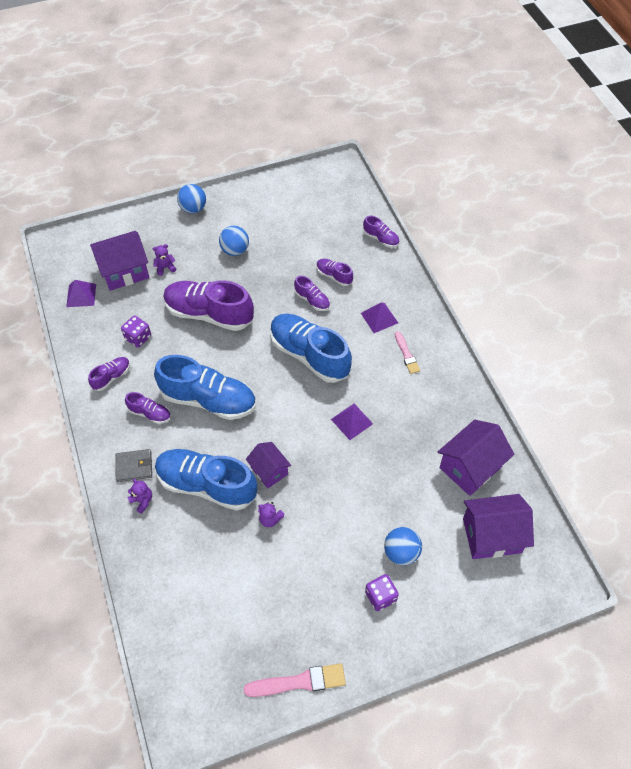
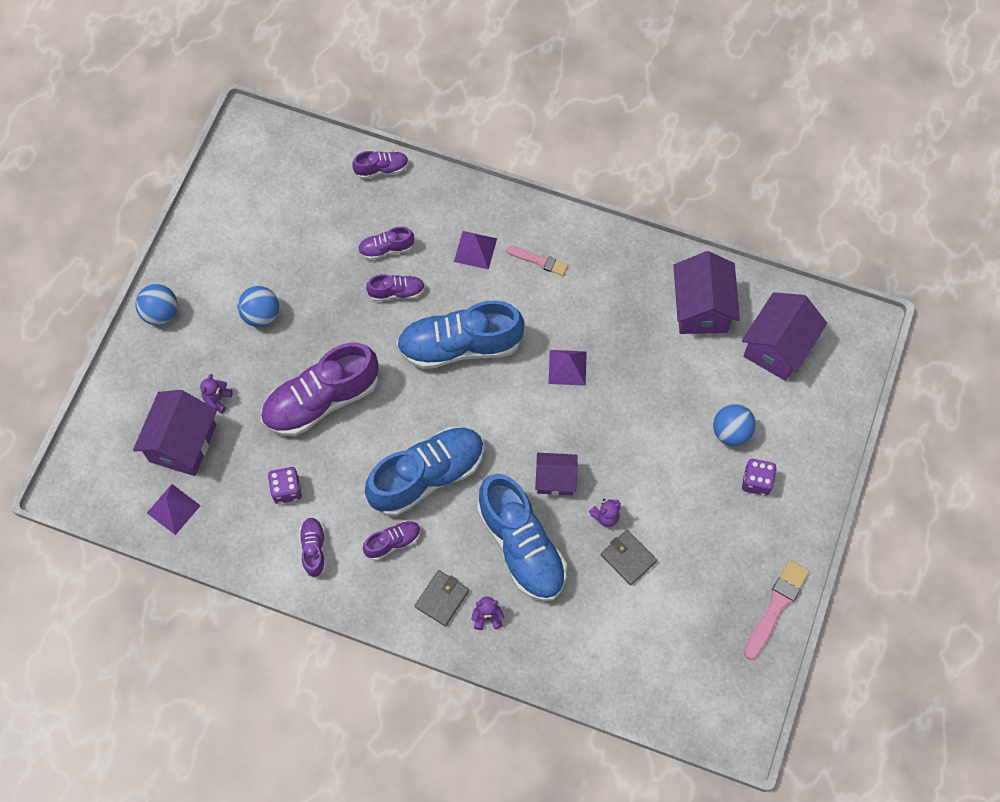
camera: 50 degrees left, 10 degrees up
blue shoe [155,449,257,511] -> blue shoe turned 90 degrees counterclockwise [477,474,567,601]
none -> grey wallet [601,530,657,586]

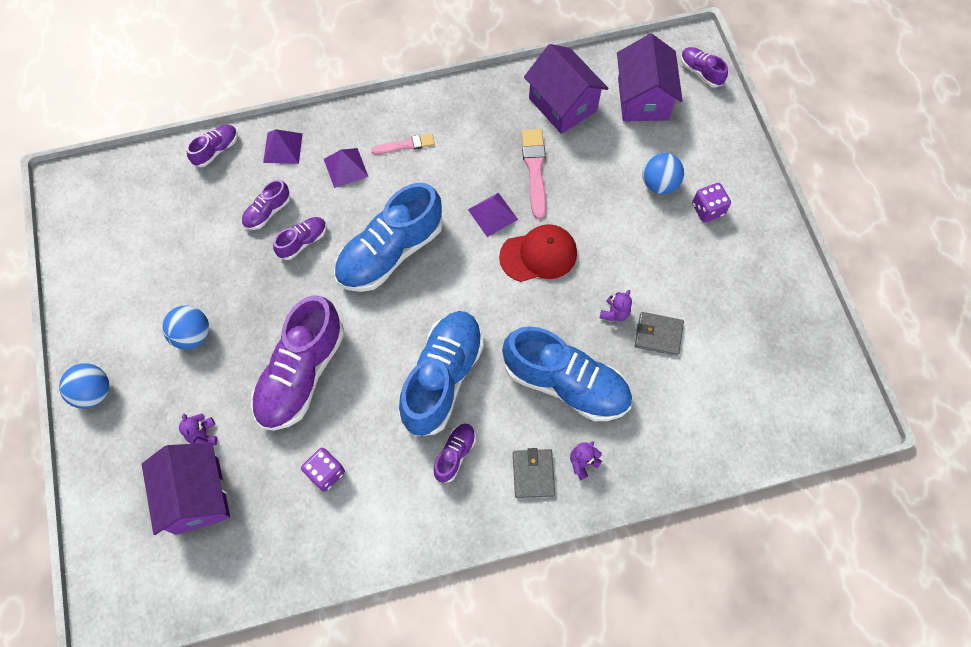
camera: 35 degrees left, 0 degrees up
purple pyramid [147,484,201,535] -> purple pyramid moved to [263,129,303,164]
purple shoe [299,517,326,578] -> purple shoe moved to [681,47,728,87]
purple house [535,453,578,495] -> none
pink brush [744,560,810,660] -> pink brush moved to [521,129,546,219]
none -> red cap [499,224,577,282]

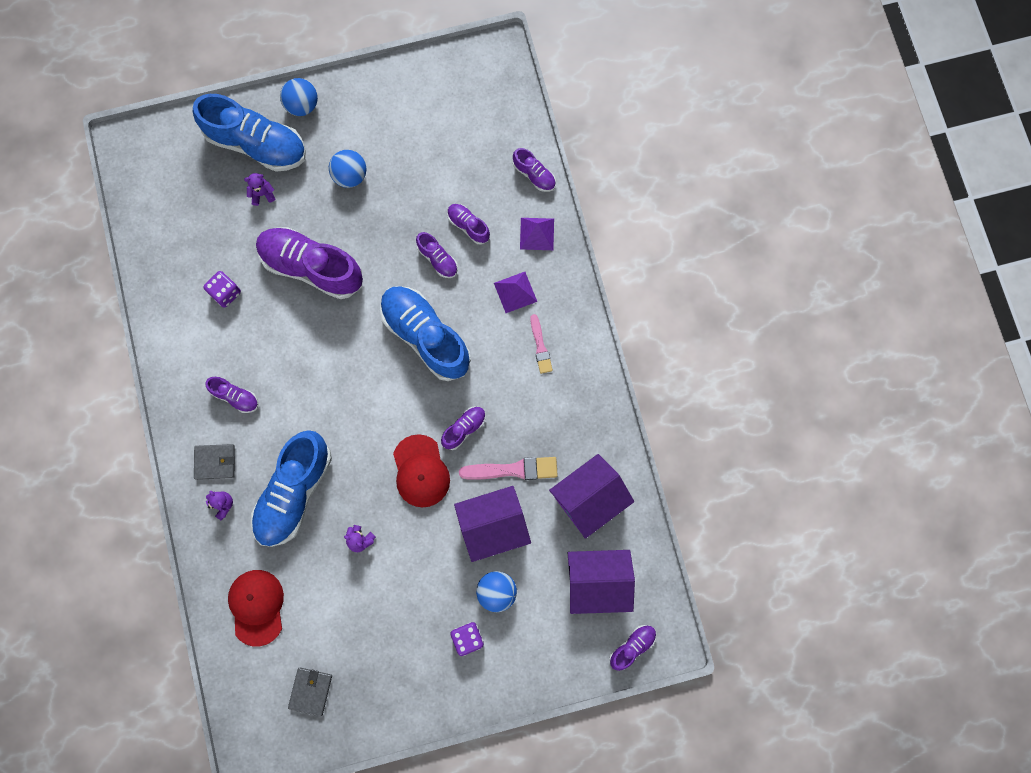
camera: 90 degrees right, 10 degrees up
purple house [142,443,230,535] -> purple house moved to [454,486,531,562]
blue shoe [398,311,484,436] -> blue shoe moved to [193,94,306,171]
purple pyramid [468,193,518,237] -> purple shoe [441,407,486,450]
grey wallet [635,312,684,356] -> grey wallet moved to [288,668,332,717]
none -> red cap [228,570,284,646]

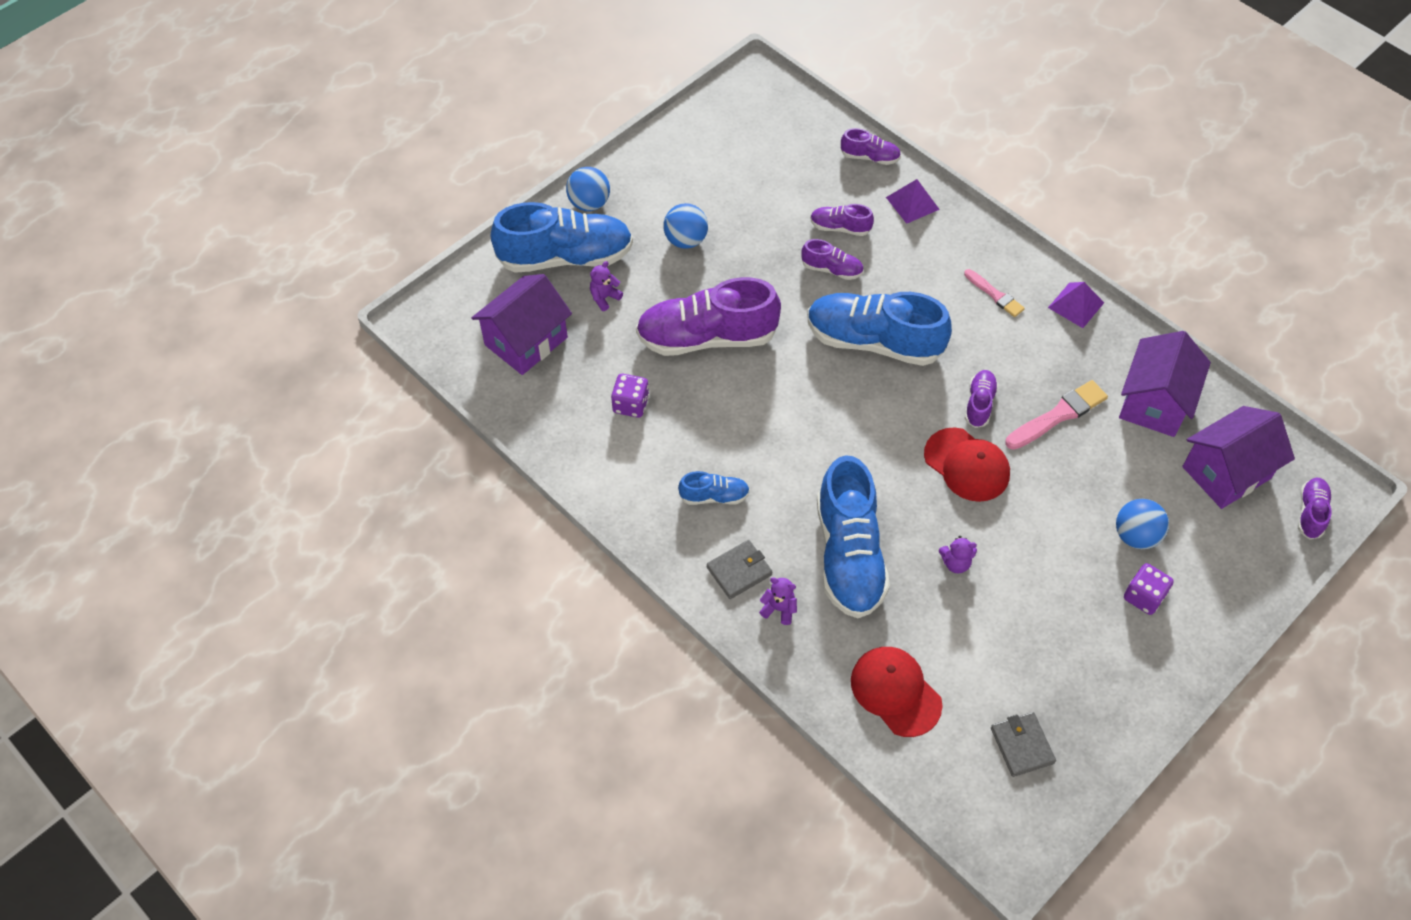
camera: 30 degrees left, 20 degrees down
purple shoe [205,377,258,413] -> blue shoe [678,471,750,505]
purple house [454,486,531,562] -> purple house moved to [471,274,572,375]
purple pyramid [494,272,537,313] -> purple pyramid moved to [1048,282,1104,328]

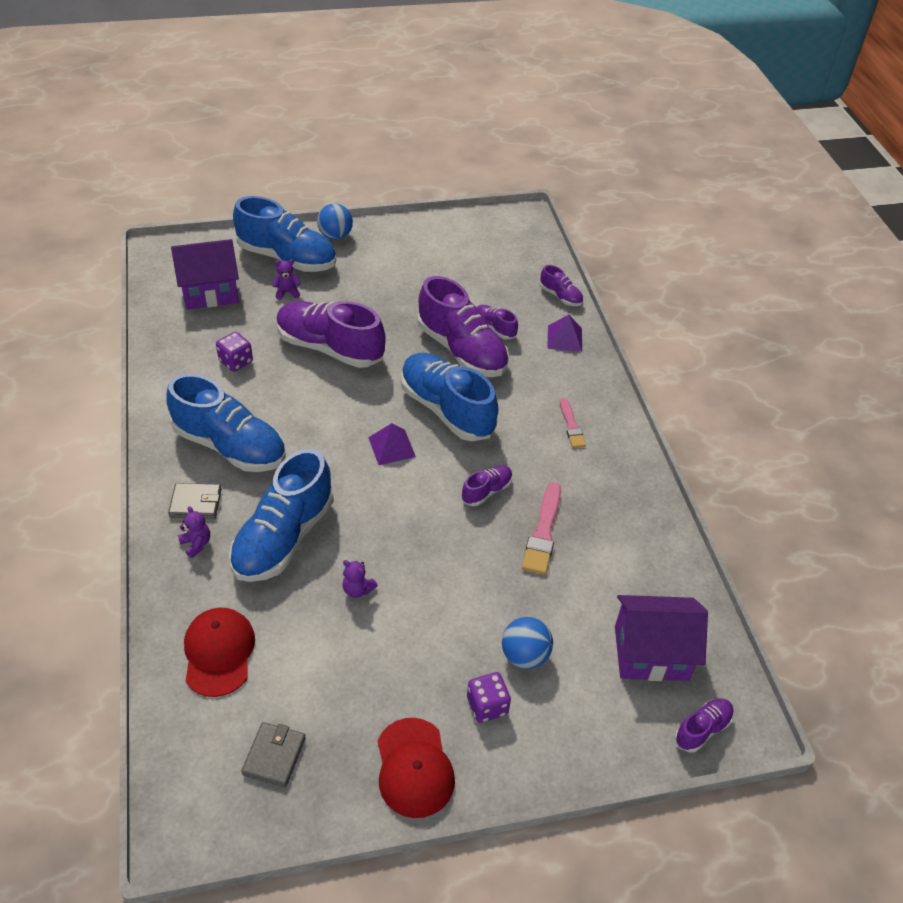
camera: 30 degrees right, 10 degrees down
blue ball [663,203,708,249] -> none
blue shoe [678,471,750,505] -> blue shoe [166,374,286,472], size x2.16
purple shoe [802,239,864,280] -> purple shoe [418,276,509,377], size x2.16
red cap [924,427,1010,502] -> red cap moved to [378,718,455,818]
pink brush [1005,380,1108,450] -> pink brush turned 105 degrees clockwise [522,482,561,575]
purple pyramid [1048,282,1104,328] -> purple pyramid moved to [368,423,416,465]
purple house [1119,331,1211,437] -> none

